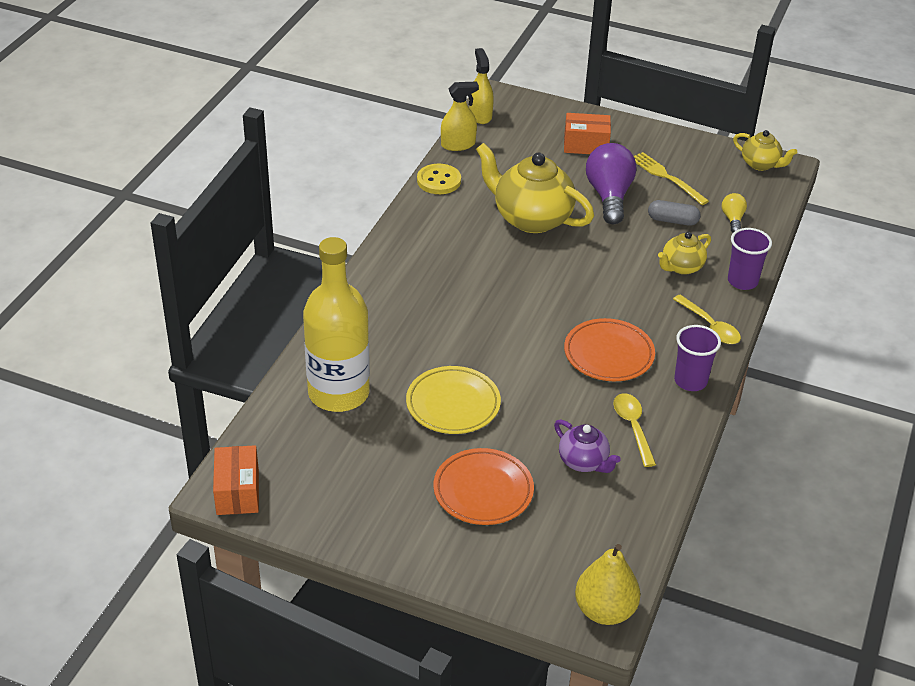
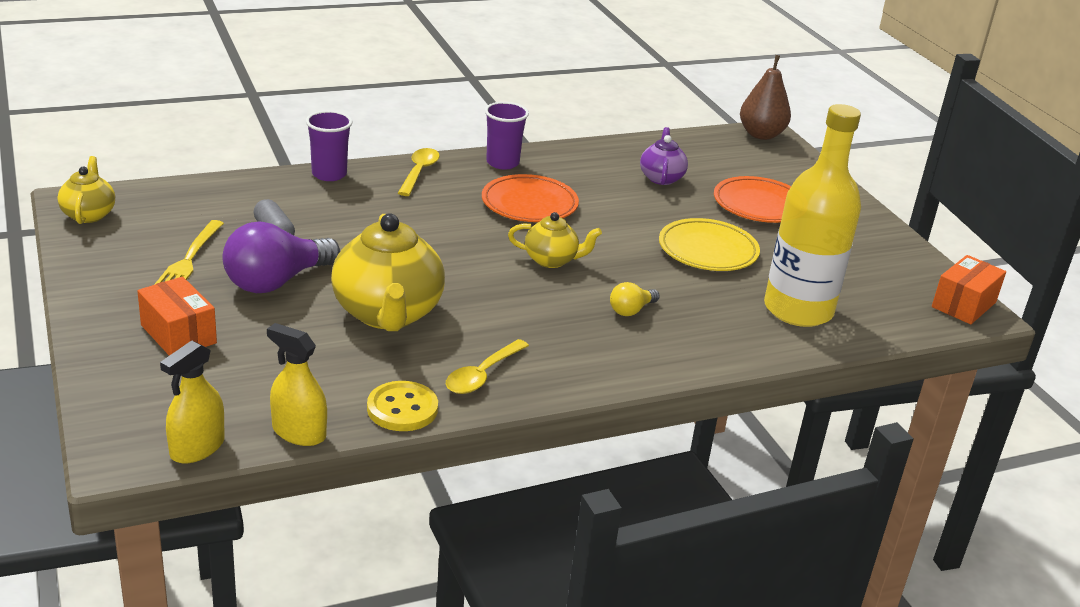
camera: 135 degrees left, 10 degrees down
yellow pear [575,544,641,625] -> brown pear [740,55,791,140]
yellow spoon [613,393,656,467] -> yellow spoon moved to [446,339,529,394]
yellow teapot [658,232,711,275] -> yellow teapot moved to [508,212,602,268]
yellow light bulb [722,193,747,233] -> yellow light bulb moved to [610,282,660,316]

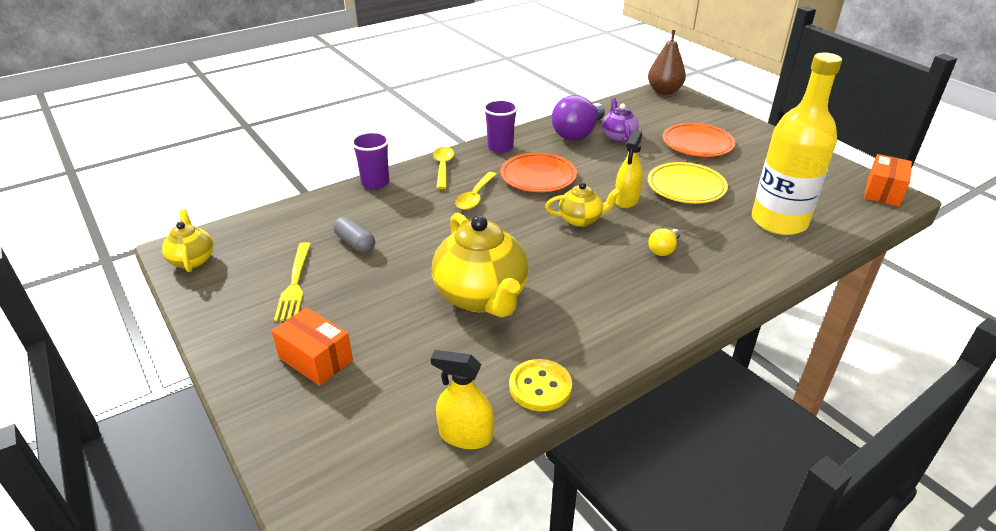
camera: 10 degrees left, 5 degrees up
yellow spray bottle [160,340,225,464] -> yellow spray bottle moved to [615,130,643,208]
purple light bulb [223,221,340,293] -> purple light bulb moved to [552,95,605,141]
yellow spoon [446,339,529,394] -> yellow spoon moved to [455,172,497,210]

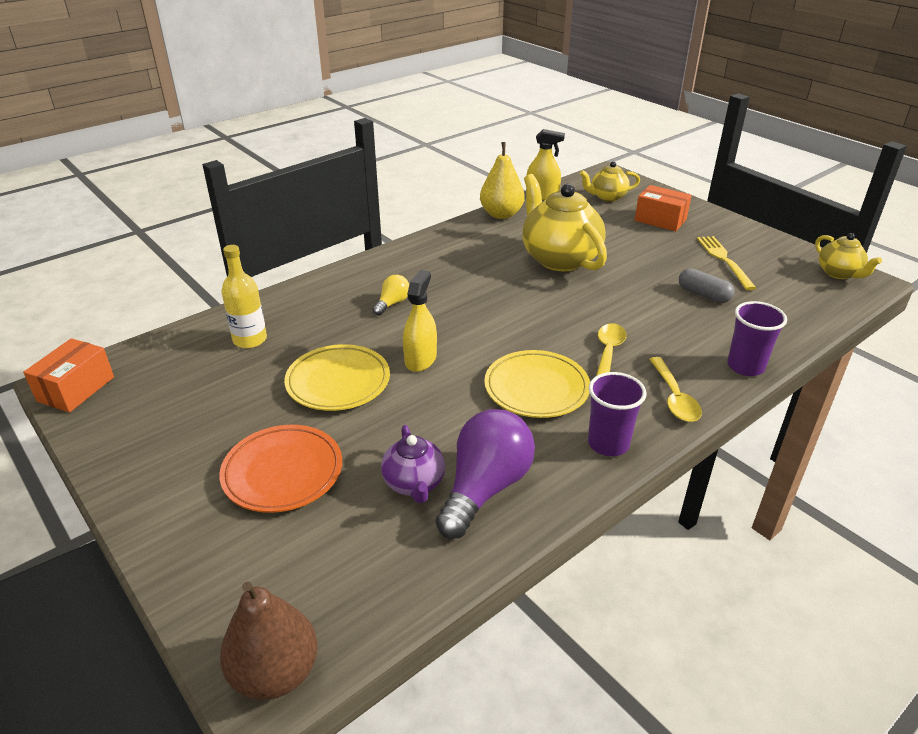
camera: 175 degrees right, 0 degrees up
orange plate [500,153,577,192] -> yellow plate [484,350,590,418]
yellow button [509,359,572,411] -> yellow pear [480,142,525,219]
yellow teapot [545,182,621,227] -> yellow teapot moved to [580,161,640,202]
yellow bottle [752,53,842,235] -> yellow bottle [222,245,267,348], size x0.53

